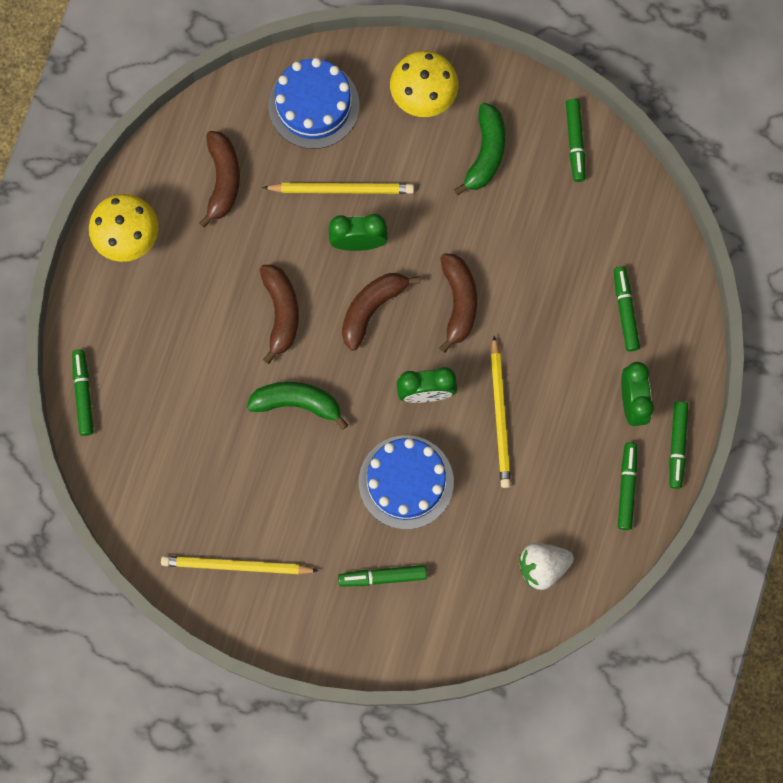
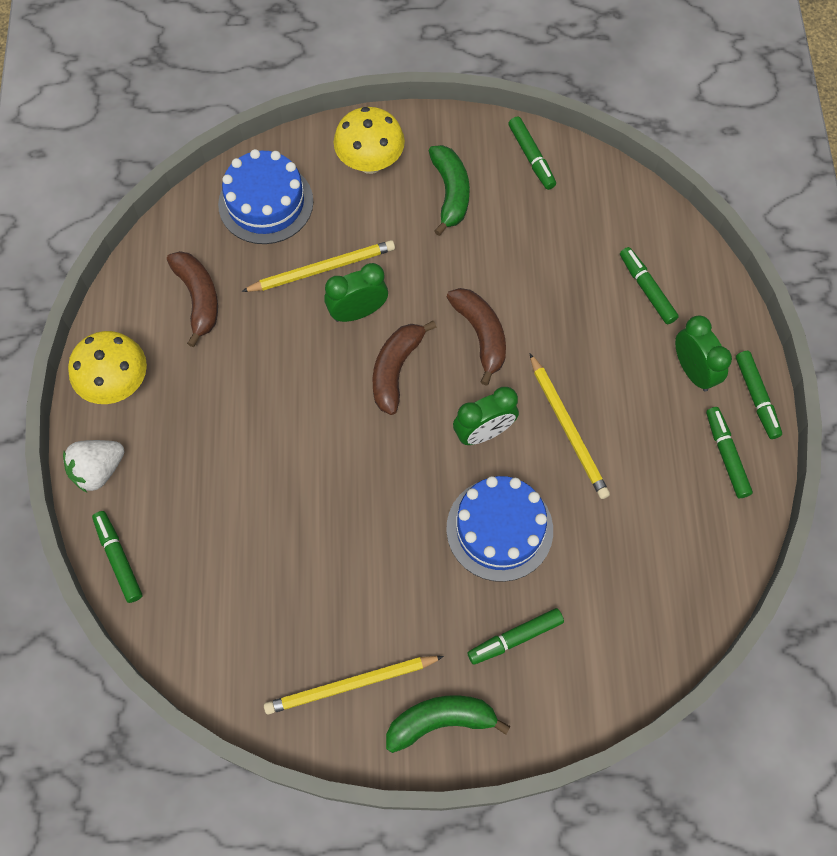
camera: 20 degrees left, 10 degrees down
green banana [247,382,348,430] -> green banana moved to [386,695,511,753]
brown banana [259,265,299,364] -> none
white strawberry [519,543,574,590] -> white strawberry moved to [63,440,125,492]

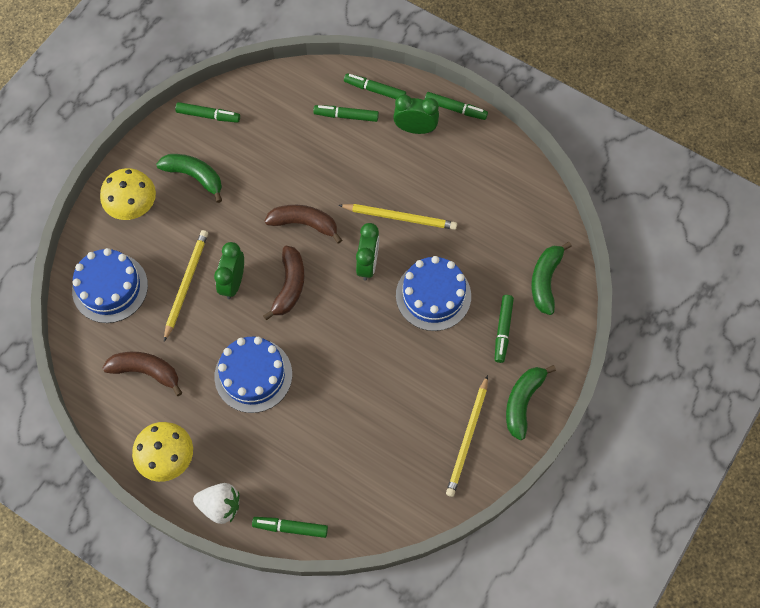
camera: 55 degrees left, 0 degrees up
white strawberry [63,440,125,492] -> white strawberry turned 75 degrees counterclockwise [193,483,239,524]
brown banana [373,321,436,415] -> brown banana turned 135 degrees counterclockwise [263,245,305,320]
green marker [706,407,753,498] -> green marker moved to [344,73,406,99]
none -> blue cake [214,337,292,413]
none -> green banana [531,242,572,315]

